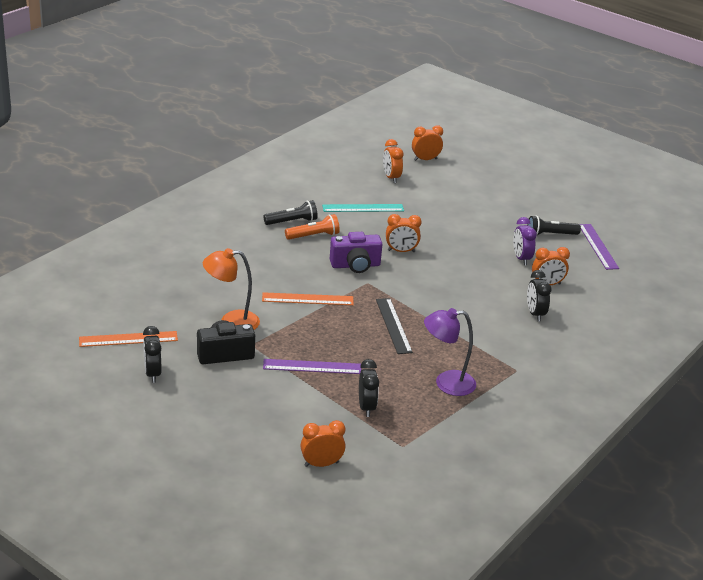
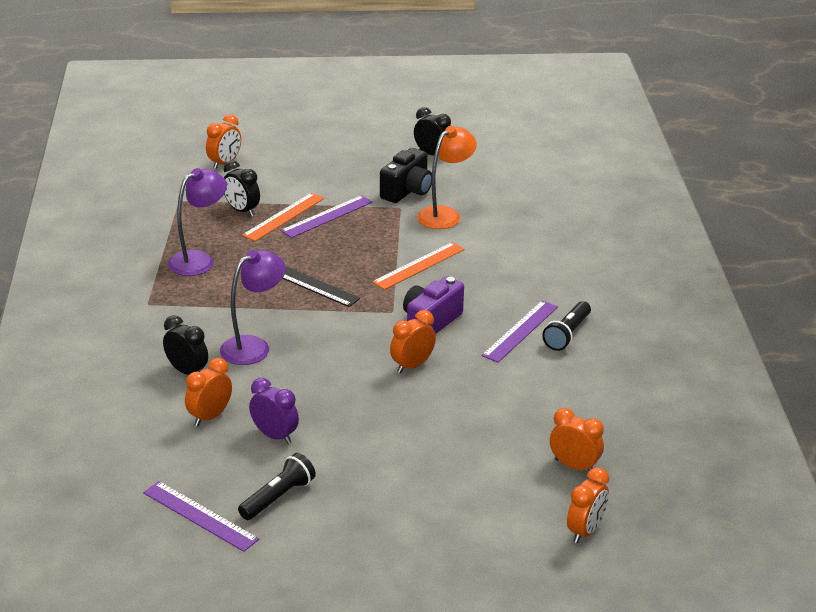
camera: 140 degrees right, 0 degrees up
orange ruler [79,331,178,347] -> orange ruler moved to [242,193,324,241]
orange flashlight [285,214,340,240] -> purple ruler [482,301,558,363]
turquoise ruler [322,204,404,212] -> none
none -> purple lamp [220,250,286,365]

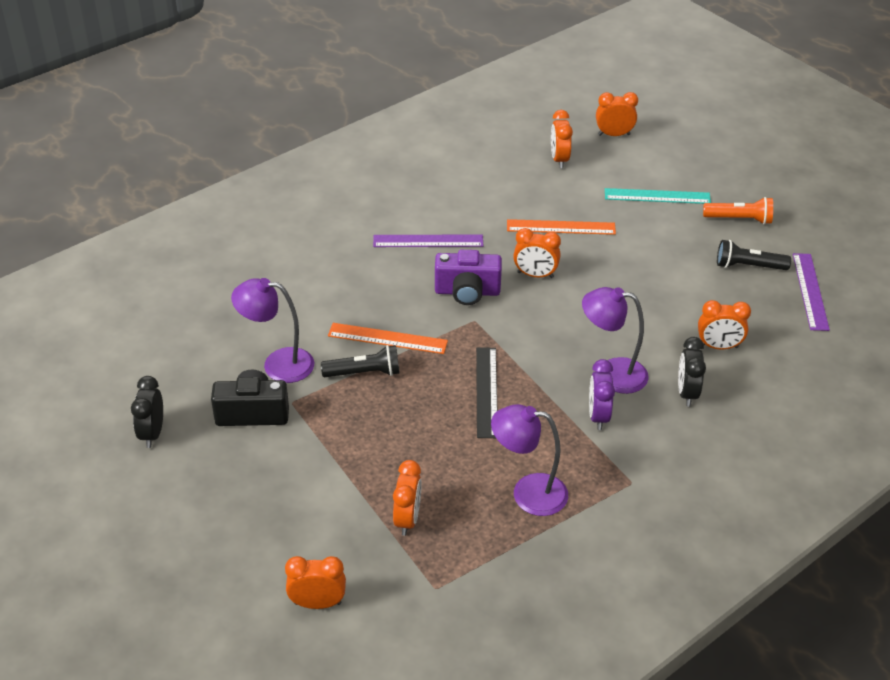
camera: 125 degrees left, 10 degrees up
black clock [224,160,260,217] -> orange clock [393,460,422,536]
orange ruler [242,193,324,241] -> orange ruler moved to [507,219,616,235]
purple clock [249,378,299,444] -> purple clock moved to [589,359,615,430]
purple ruler [281,195,373,238] -> none
orange lamp [417,126,477,229] -> purple lamp [231,278,314,383]
black flashlight [542,301,591,351] -> black flashlight moved to [321,345,400,377]
none -> turquoise ruler [605,188,711,204]
none -> orange flashlight [703,197,773,225]

